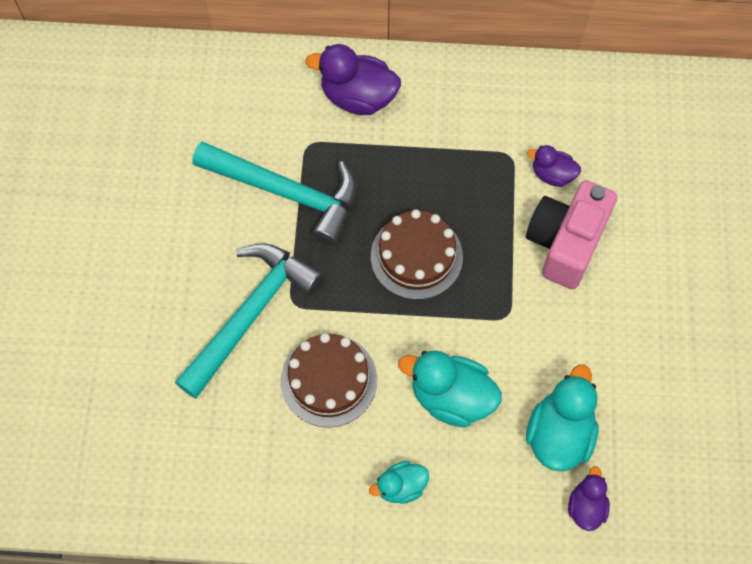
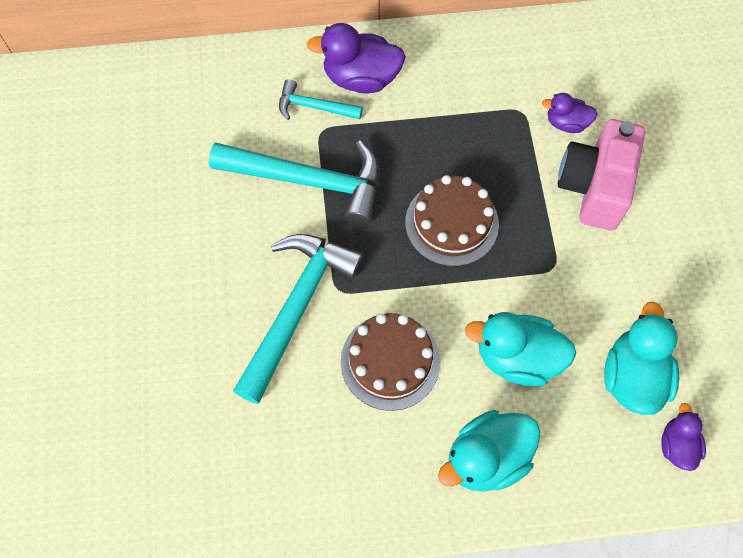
camera: 10 degrees left, 0 degrees up
turquoise duck [369,461,429,504] -> turquoise duck [438,410,541,491], size x1.74
none -> turquoise hammer [279,79,363,120]

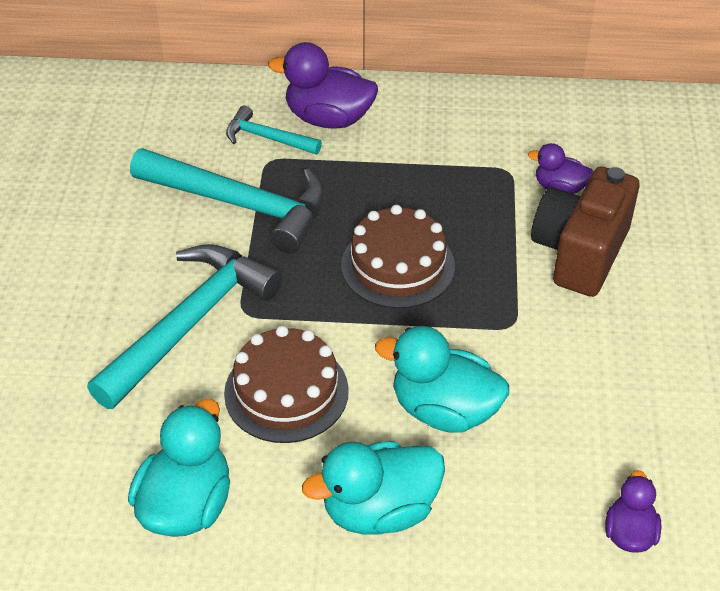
camera: 10 degrees right, 20 degrees down
pink camera [558,119,645,231] -> brown camera [531,167,640,297]
turquoise duck [604,301,679,415] -> turquoise duck moved to [128,399,230,537]

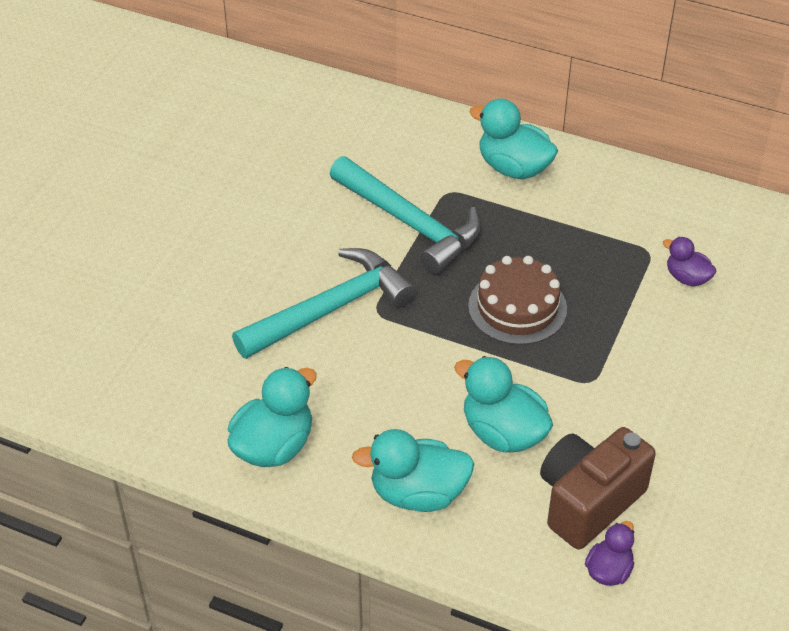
camera: 20 degrees right, 0 degrees up
brown cake [224,326,349,443] -> none
turquoise hammer [226,105,322,155] -> none
purple duck [268,42,378,129] -> turquoise duck [469,98,558,179]
brown camera [531,167,640,297] -> brown camera moved to [540,427,656,550]

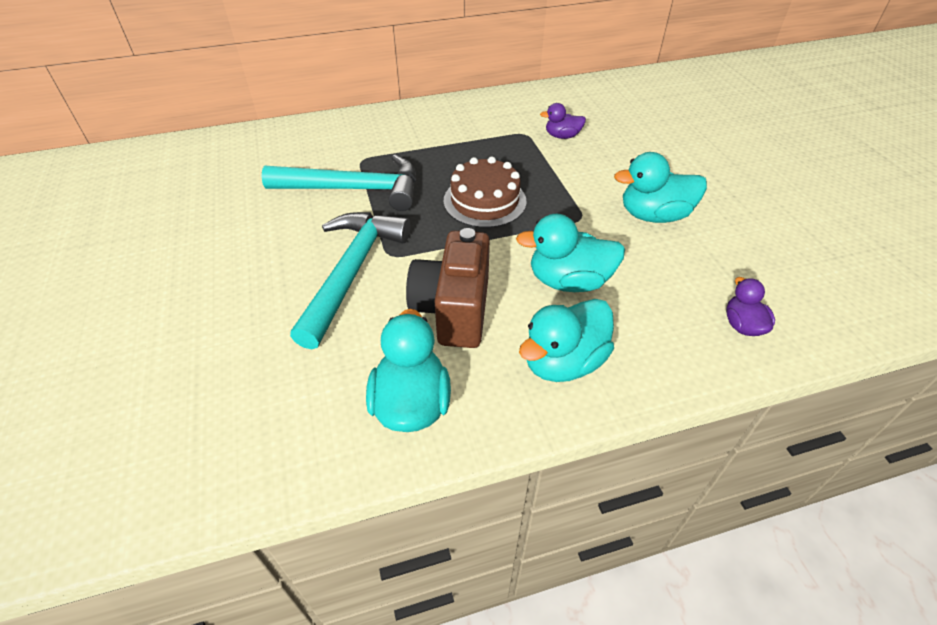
camera: 40 degrees left, 0 degrees up
turquoise duck [469,98,558,179] -> turquoise duck moved to [614,152,707,223]
brown camera [540,427,656,550] -> brown camera moved to [406,228,490,348]

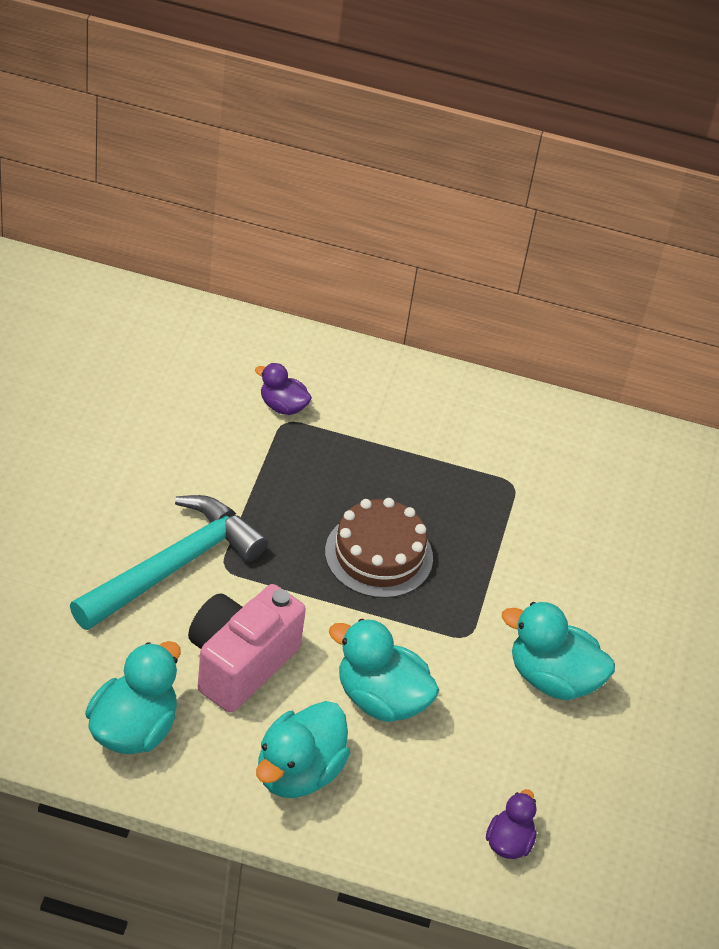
camera: 25 degrees right, 0 degrees up
turquoise hammer [262,155,416,211] -> none
brown camera [406,228,490,348] -> pink camera [188,584,306,712]
turquoise duck [519,299,614,382] -> turquoise duck turned 45 degrees counterclockwise [256,701,350,798]
purple duck [540,103,586,139] -> purple duck moved to [255,363,312,415]

